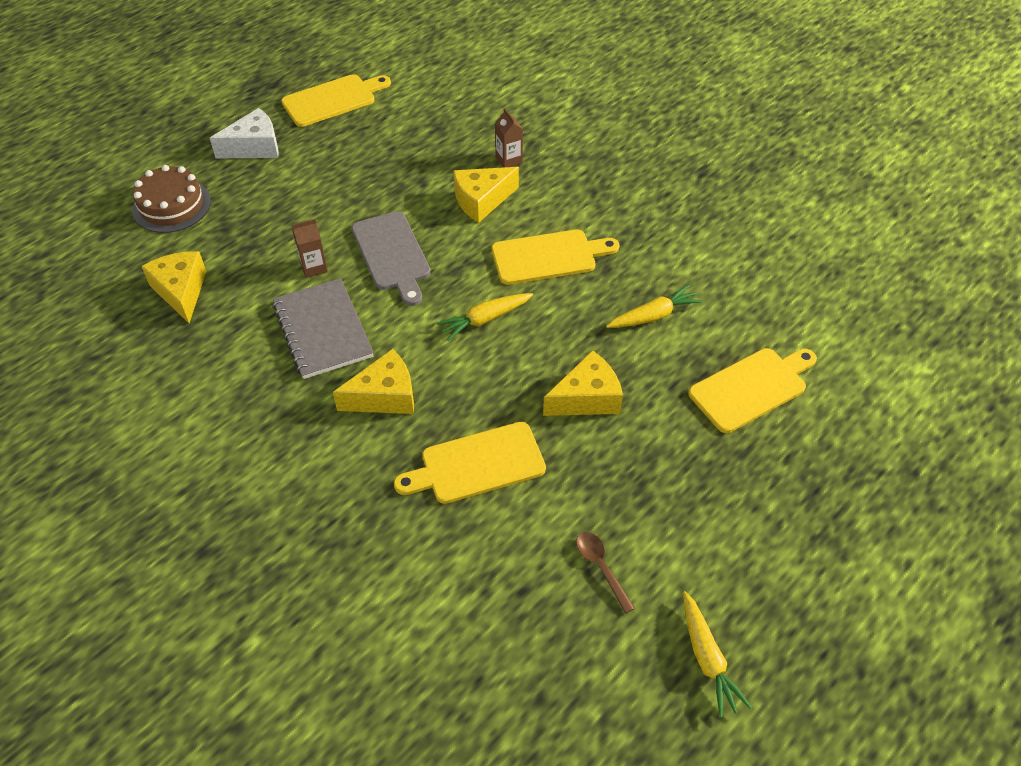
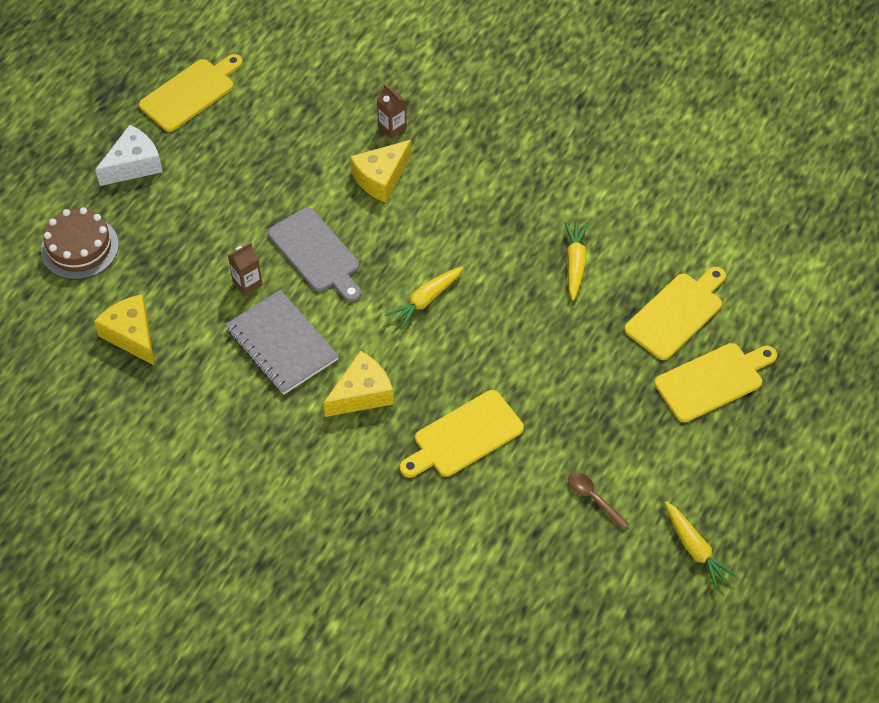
camera: 15 degrees left, 5 degrees up
yellow cutting board [492,230,619,285] -> yellow cutting board moved to [654,343,777,422]
yellow cheese [543,350,623,416] -> none
yellow carrot [606,284,702,328] -> yellow carrot turned 45 degrees counterclockwise [564,222,588,300]

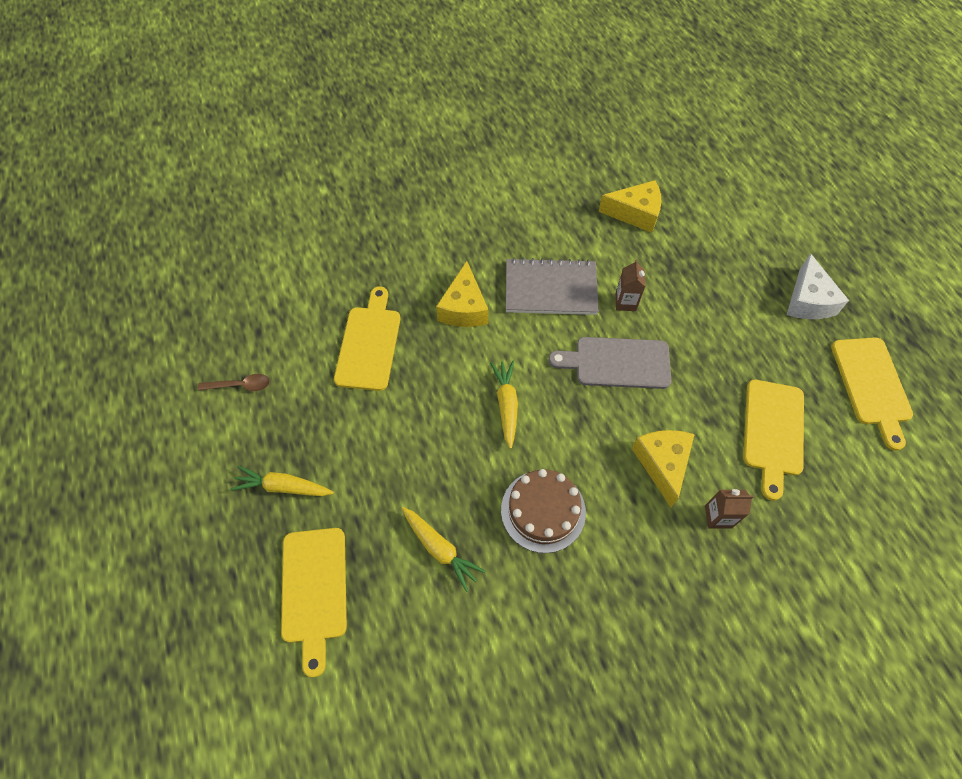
camera: 130 degrees right, 5 degrees up
brown cake [41,207,119,280] -> brown cake moved to [501,469,586,553]
yellow cutting board [654,343,777,422] -> yellow cutting board moved to [743,380,804,501]
yellow carrot [665,501,738,590] -> yellow carrot moved to [230,466,334,496]

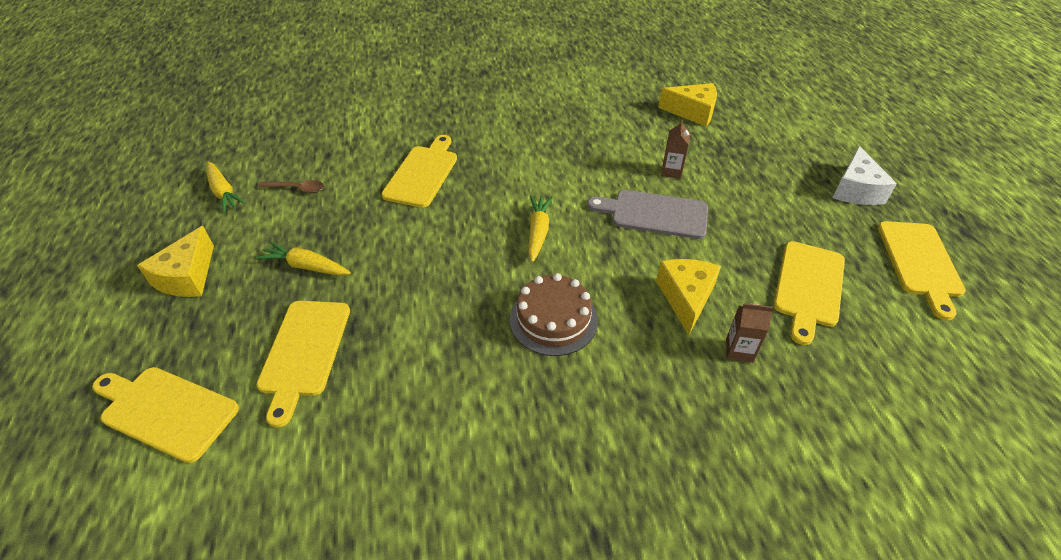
camera: 10 degrees right, 15 degrees down
yellow carrot [401,507,485,592] -> yellow carrot moved to [206,161,247,213]
yellow cheese [436,261,488,327] -> yellow cheese moved to [137,226,214,297]
grey notebook [506,258,599,315] -> none
none -> yellow cutting board [92,367,239,463]

